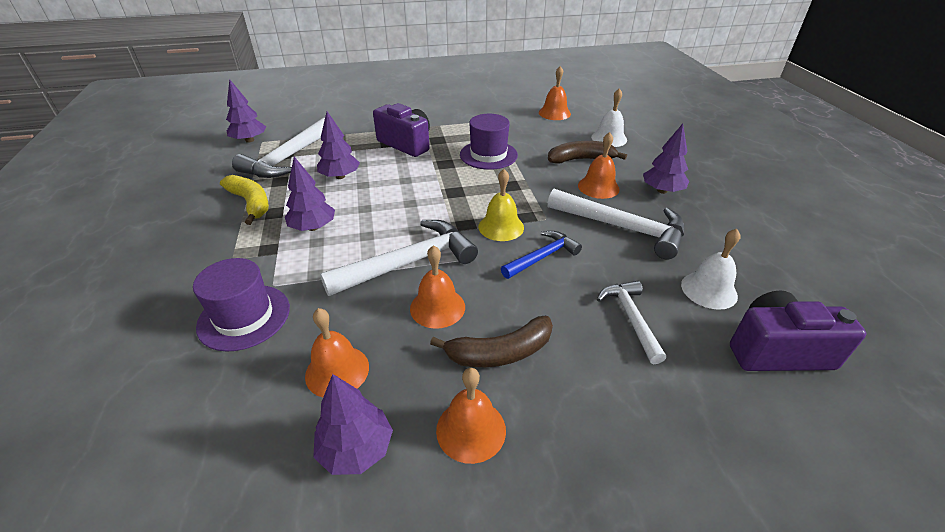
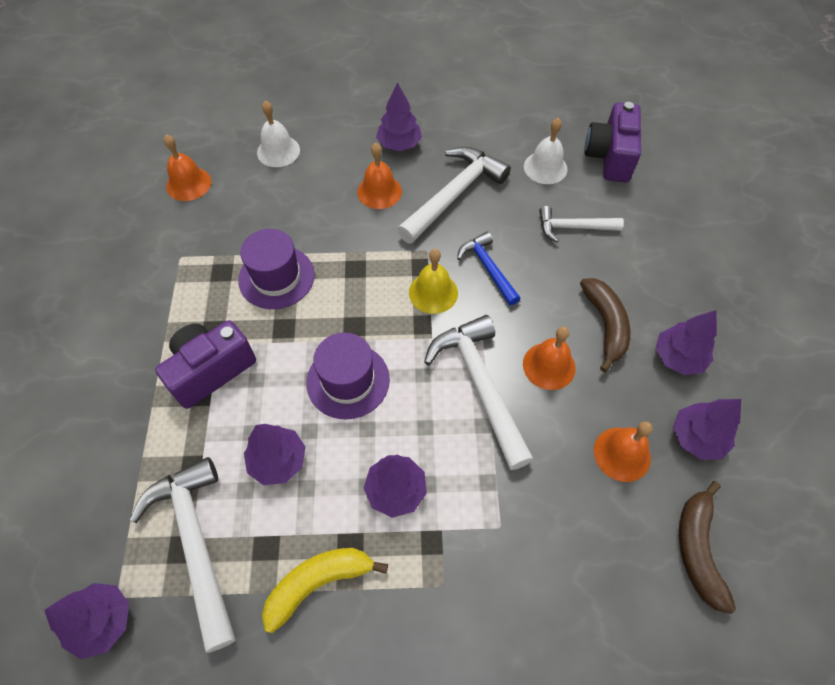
camera: 80 degrees left, 20 degrees up
purple hat [193,258,290,352] -> purple hat moved to [306,333,390,419]
white hammer [232,118,325,178] -> white hammer turned 150 degrees counterclockwise [130,457,236,653]
orange bell [436,368,506,464] -> purple tree [656,310,717,375]
brown banana [548,141,627,163] -> brown banana moved to [679,481,736,614]

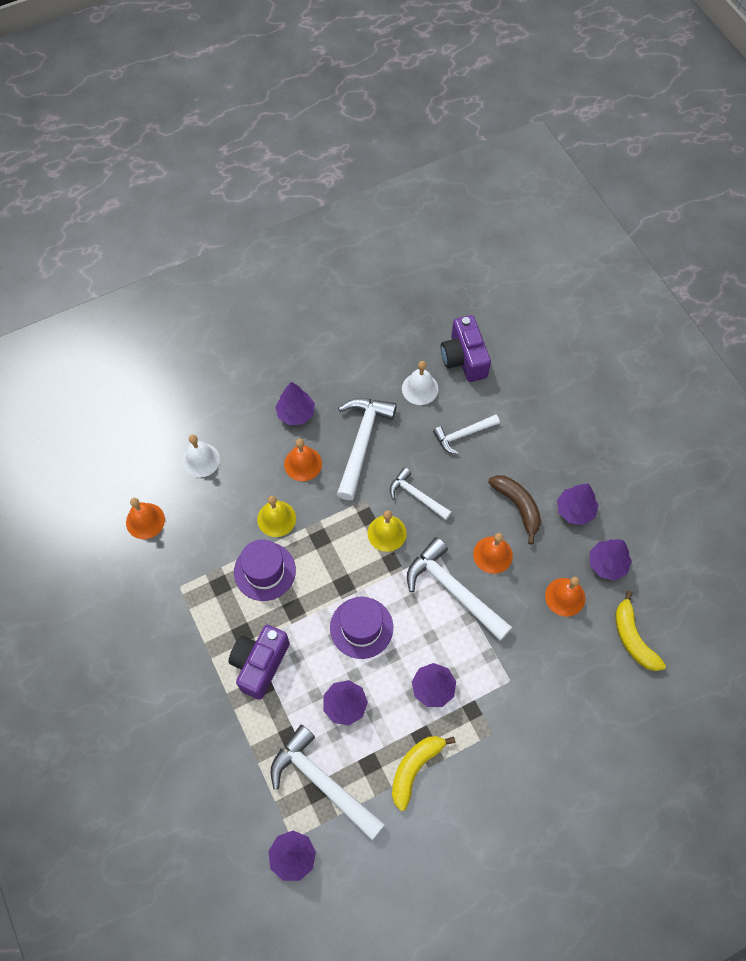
camera: 25 degrees left, 5 degrees up
blue hammer [457,232,521,305] -> white hammer [390,467,452,520]
brown banana [679,481,736,614] -> yellow banana [615,591,666,671]
none -> yellow bell [257,495,296,537]

